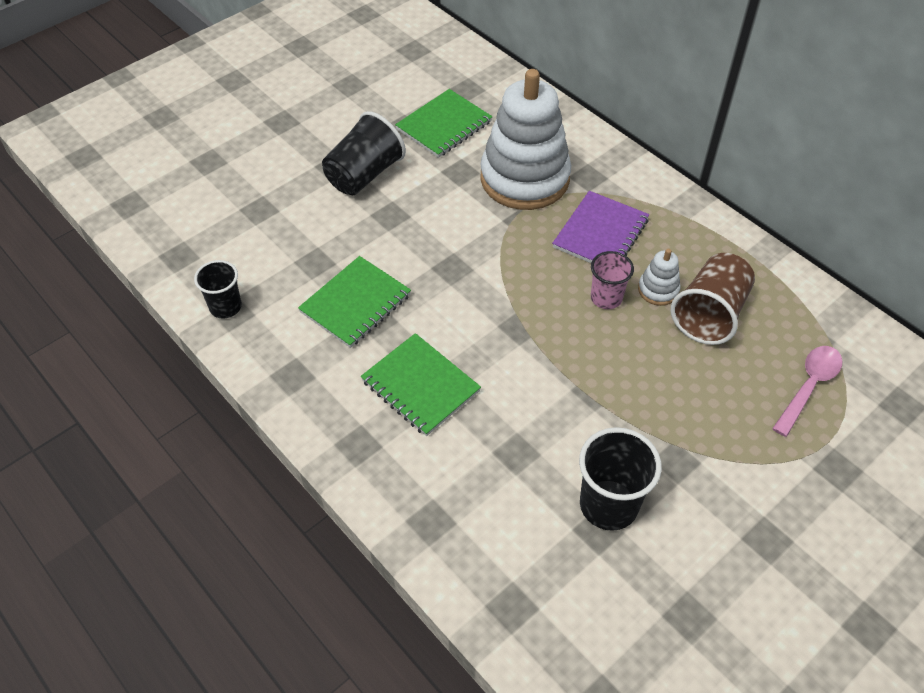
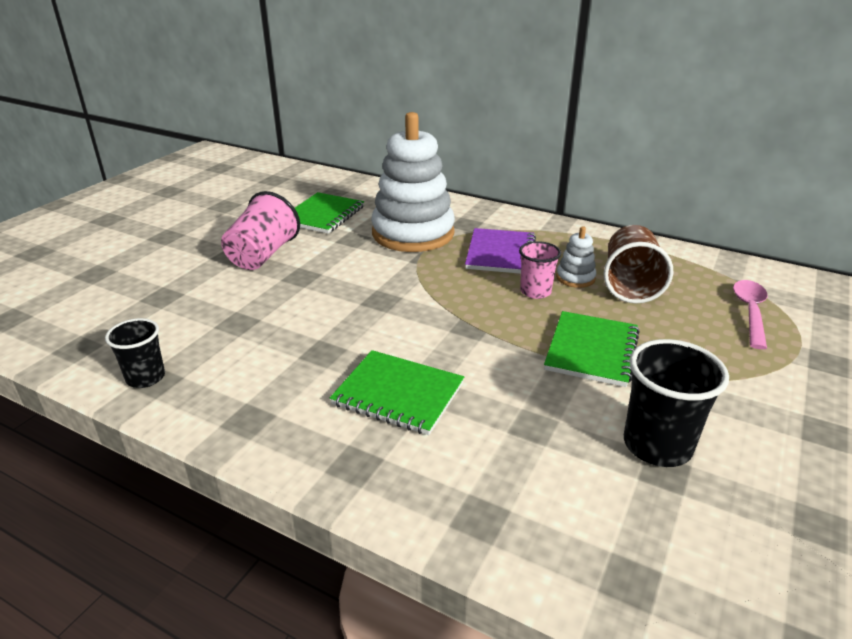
camera: 20 degrees left, 20 degrees down
green notebook [298,256,411,348] -> green notebook moved to [544,311,640,387]
black cup [322,111,406,195] -> pink cup [221,191,300,270]

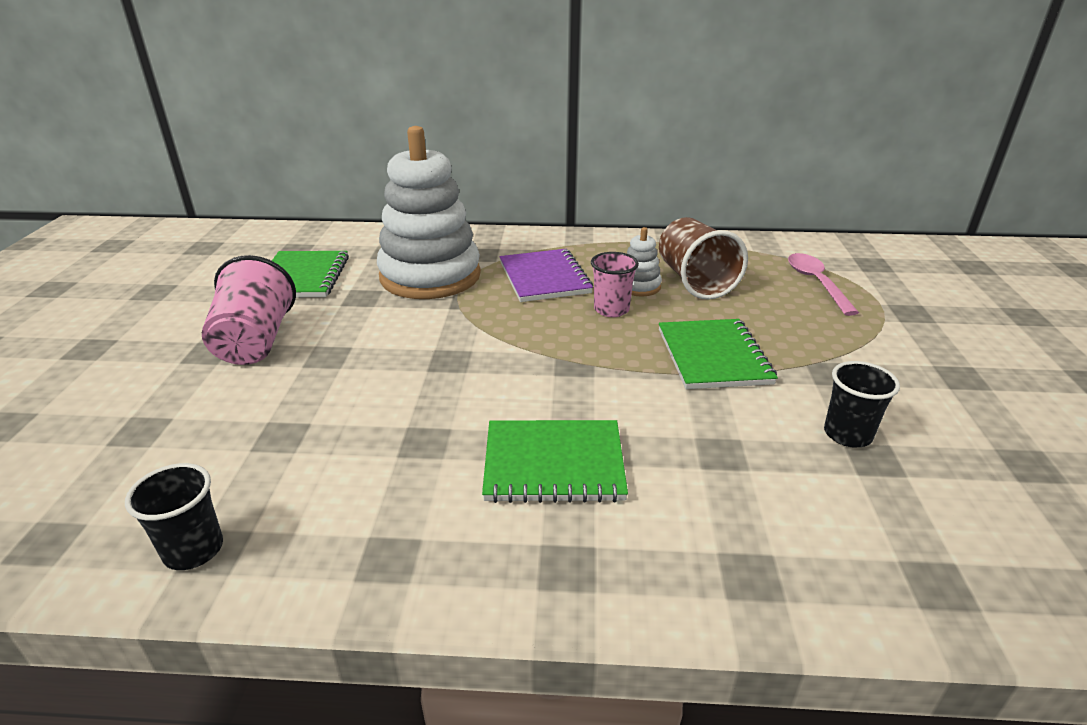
camera: 25 degrees left, 0 degrees up
black cup [624,339,729,467] -> black cup [824,361,900,447], size x0.63

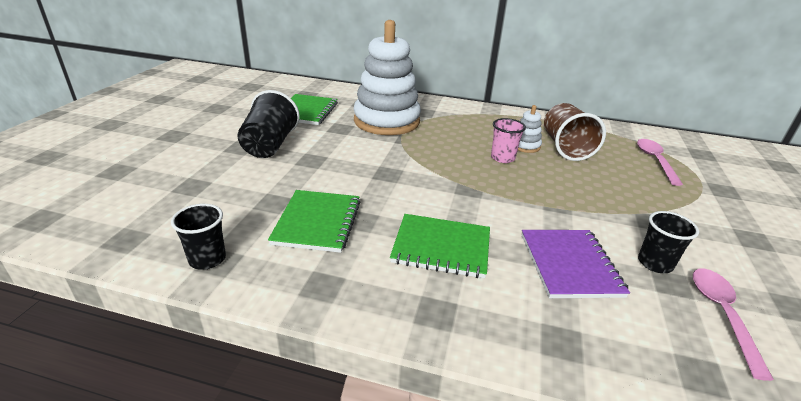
camera: 10 degrees right, 0 degrees up
pink cup [202,255,296,365] -> black cup [238,90,300,158]
purple notebook [500,249,593,302] -> purple notebook moved to [522,230,630,298]
green notebook [659,319,778,389] -> green notebook moved to [268,190,361,253]
none -> pink spoon [693,269,774,381]

